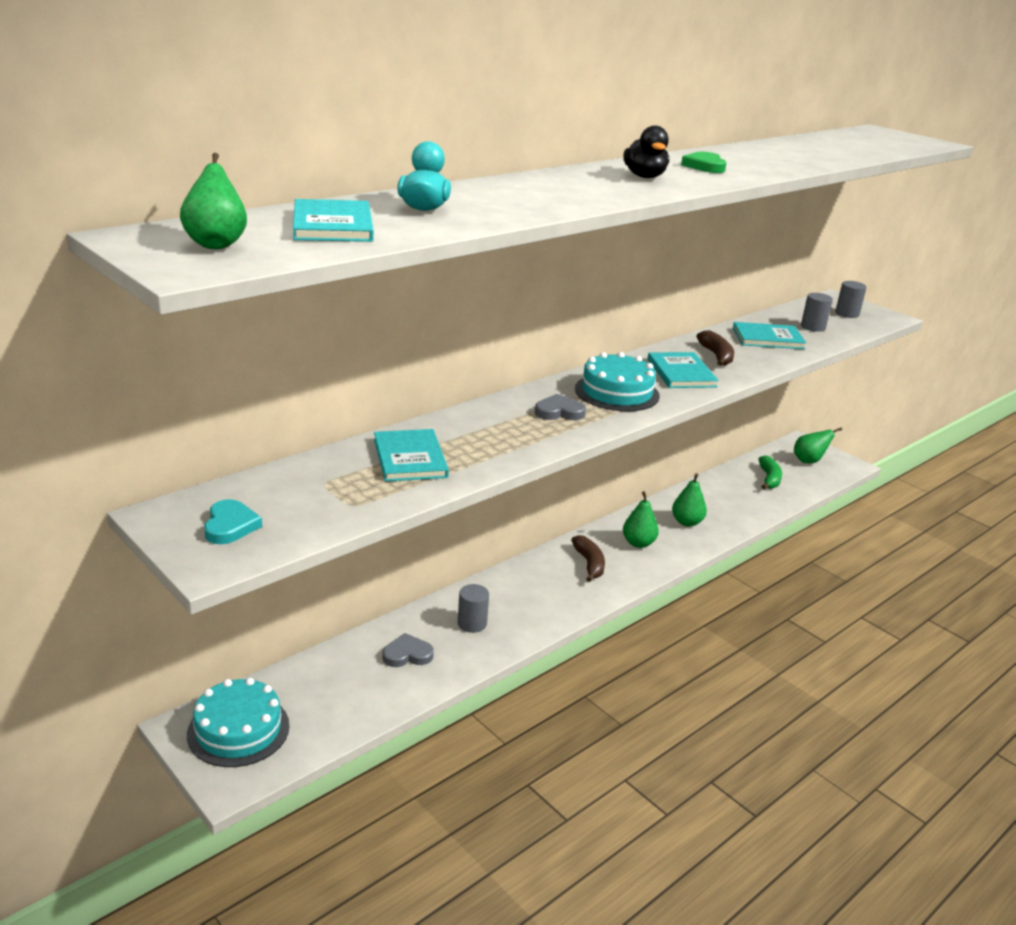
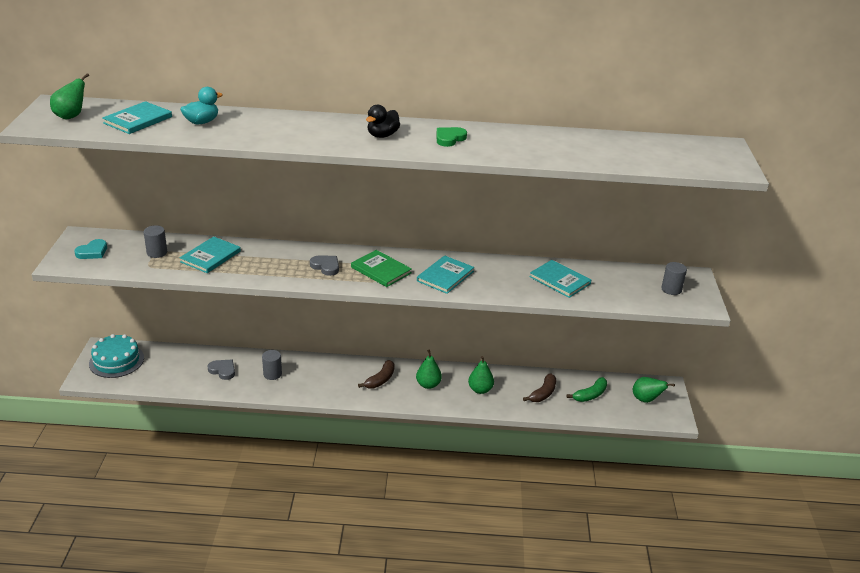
camera: 45 degrees right, 5 degrees up
turquoise cake [575,352,660,411] -> green book [351,250,412,287]
brown banana [697,330,734,366] -> brown banana moved to [523,373,556,402]
grey cylinder [801,293,833,332] -> grey cylinder moved to [144,225,167,258]

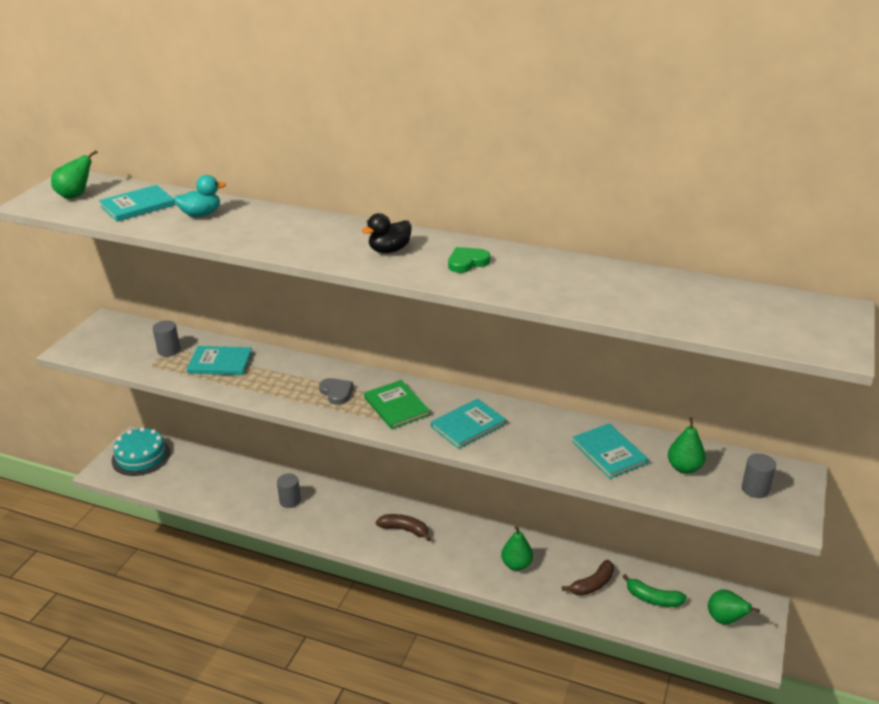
camera: 20 degrees right, 0 degrees up
turquoise heart [74,239,107,259] -> none
turquoise book [180,236,241,273] -> turquoise book turned 45 degrees clockwise [187,346,253,375]
grey heart [208,360,235,380] -> none
brown banana [358,360,395,388] -> brown banana turned 120 degrees counterclockwise [376,514,432,541]
green pear [416,349,442,389] -> green pear moved to [668,417,706,474]
green banana [567,377,607,402] -> green banana turned 45 degrees clockwise [622,574,687,607]

